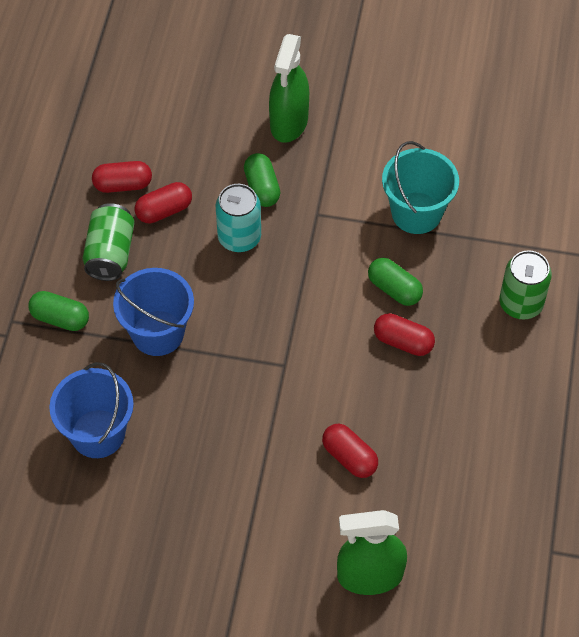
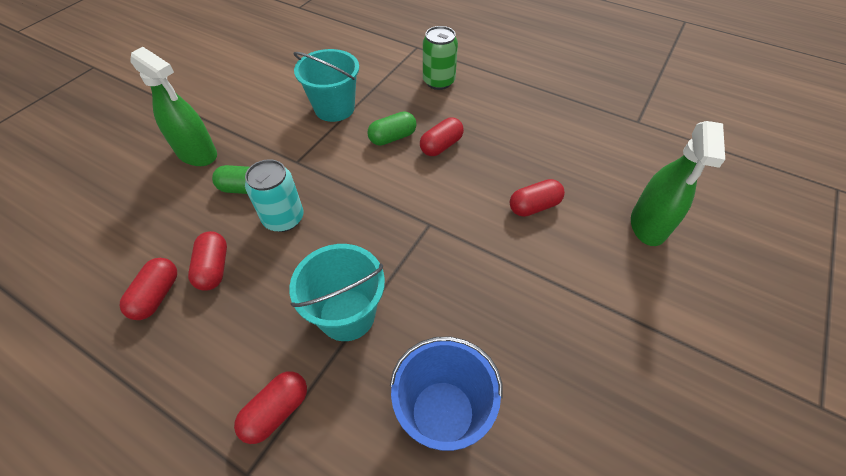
camera: 70 degrees left, 5 degrees down
green capsule [28,291,89,331] -> red capsule [234,371,307,444]
green can [82,203,135,281] -> none
blue bucket [113,268,194,356] -> turquoise bucket [289,244,385,341]

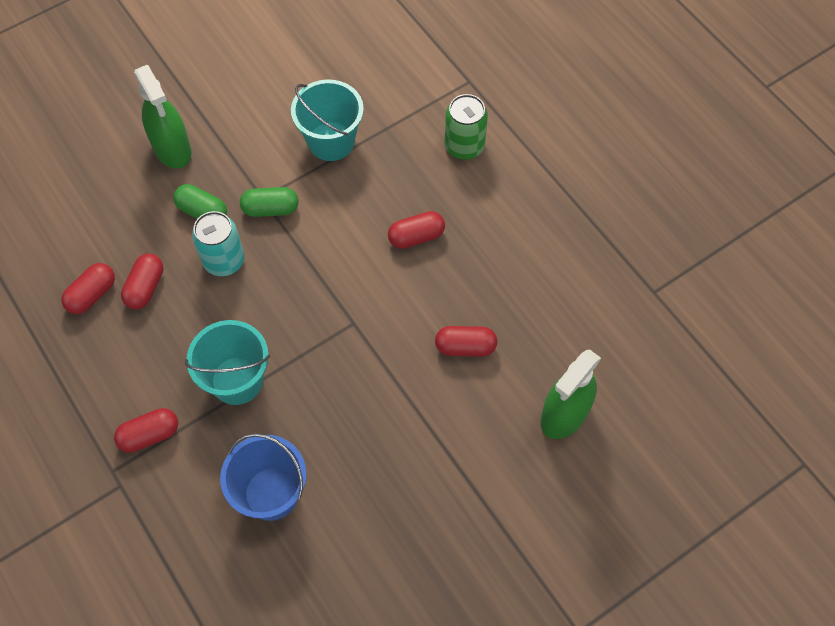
camera: 25 degrees right, 10 degrees up
green capsule [368,111,416,146] -> green capsule moved to [240,187,298,217]

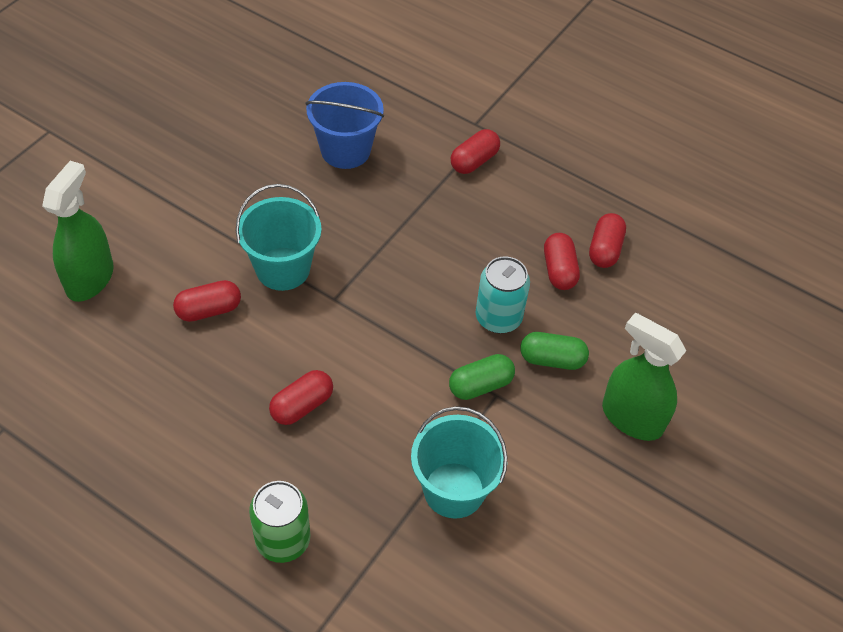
camera: 155 degrees right, 10 degrees down
turquoise bucket [185,320,270,405] -> turquoise bucket moved to [236,184,322,291]

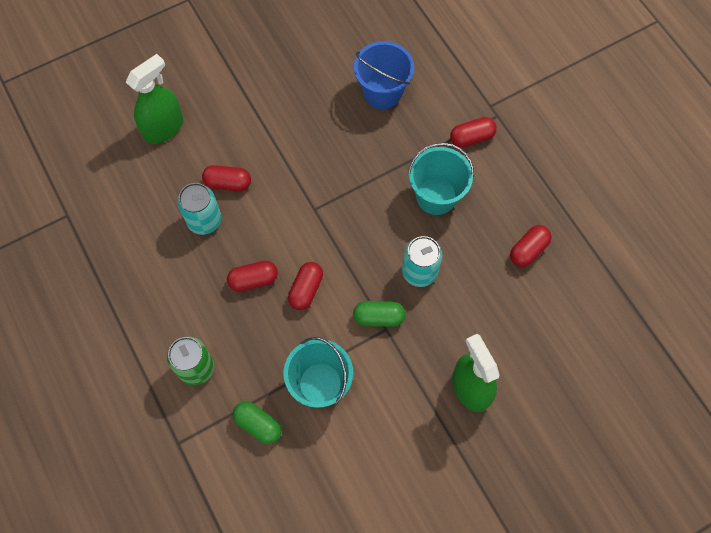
camera: 30 degrees right, 15 degrees up
turquoise bucket [236,184,322,291] -> turquoise bucket moved to [408,143,474,215]
green capsule [520,332,589,370] -> green capsule moved to [233,401,282,444]
red capsule [544,233,580,290] -> red capsule moved to [288,262,323,310]
none -> turquoise can [178,183,221,235]

